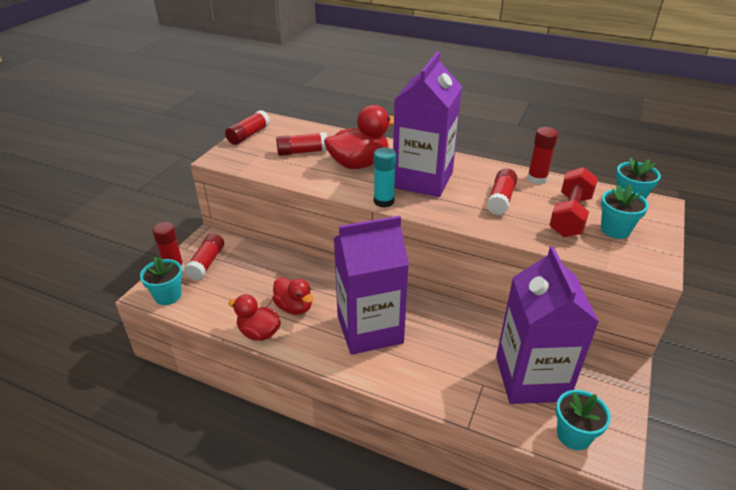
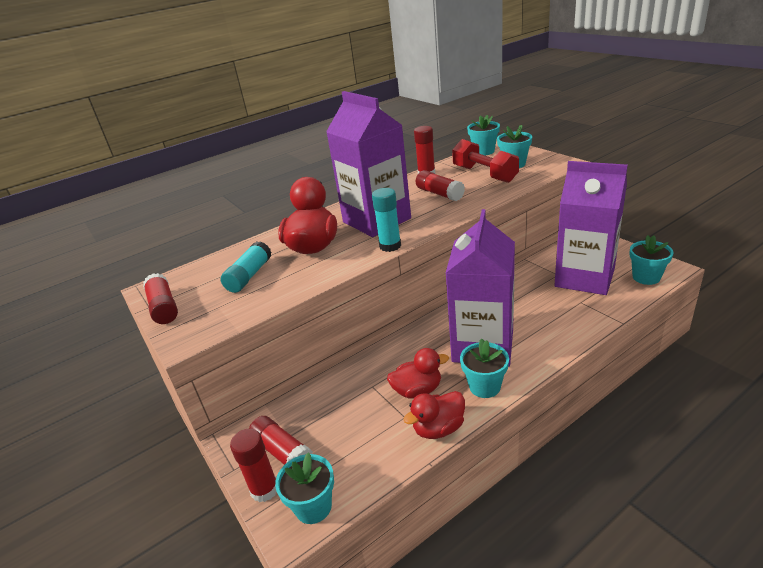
camera: 55 degrees left, 5 degrees down
red glue stick [276,132,327,156] -> turquoise glue stick [221,241,272,293]
none -> turquoise flower pot [460,338,509,398]

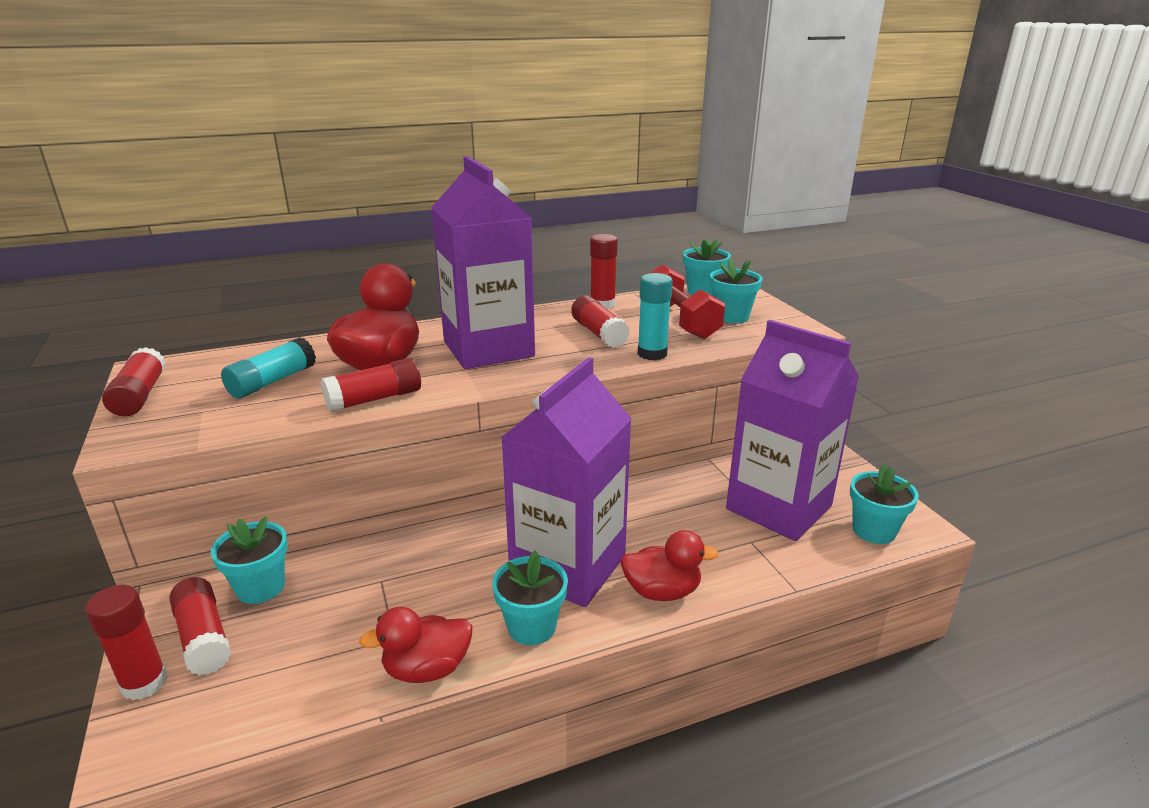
camera: 10 degrees right, 5 degrees down
turquoise flower pot [275,452,334,524] -> turquoise flower pot moved to [211,517,288,604]
turquoise glue stick [372,188,401,252] -> turquoise glue stick moved to [638,273,673,360]
red duck [387,348,449,398] -> red duck moved to [620,530,719,601]
none -> red glue stick [321,358,421,412]

